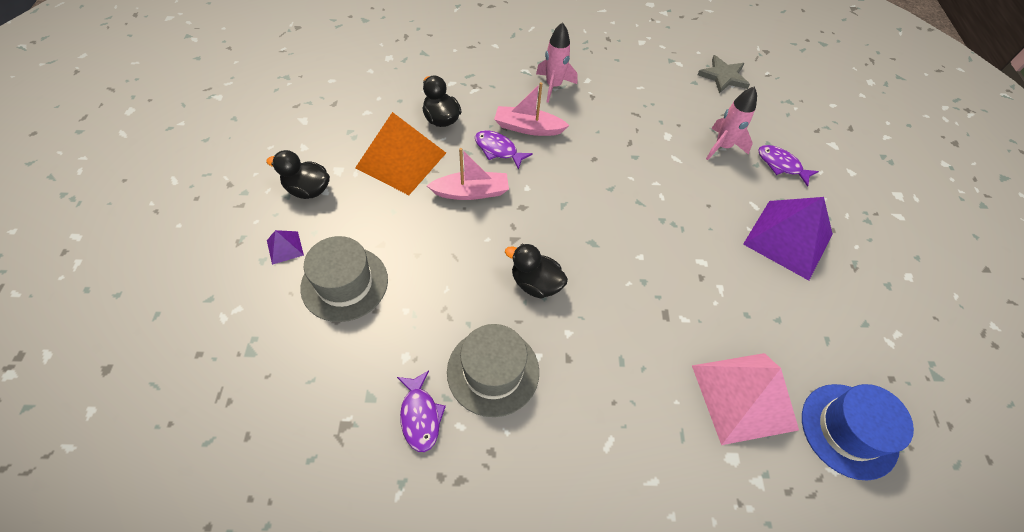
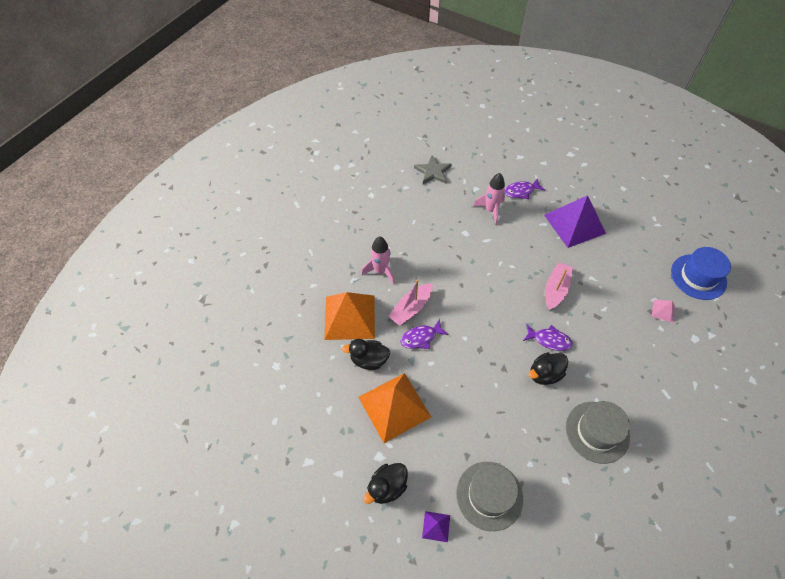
camera: 55 degrees left, 0 degrees up
purple fish [397,371,446,452] -> purple fish moved to [523,324,573,351]
pink boat [427,148,509,200] -> pink boat moved to [545,262,573,310]
pink pyramid [692,353,799,445] -> pink pyramid [651,300,675,323], size x0.43
none -> orange pyramid [324,292,375,340]

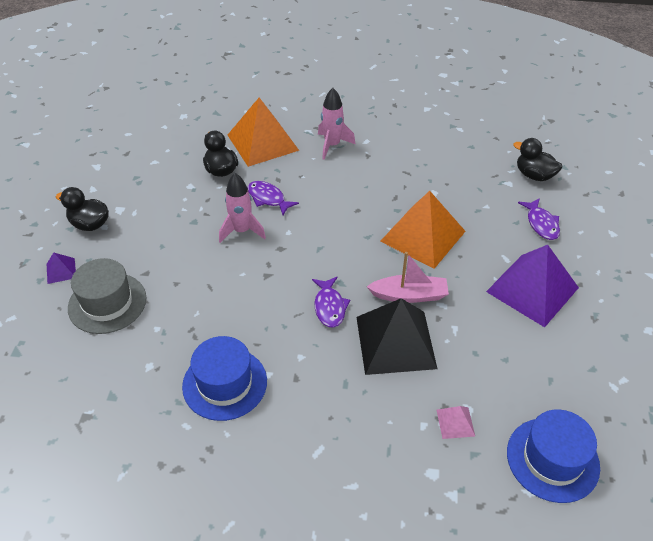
camera: 65 degrees right, 10 degrees down
orange pyramid [358,373,431,443] -> orange pyramid moved to [380,191,466,269]
pink boat [388,279,433,326] -> none
grey star [414,155,452,184] -> none
pink rocket [473,173,505,225] -> pink rocket moved to [219,173,266,243]
purple fish [505,178,545,199] -> purple fish turned 150 degrees counterclockwise [518,198,560,240]
black duck [529,352,568,385] -> black duck moved to [513,138,562,181]
grey hat [566,401,630,464] -> blue hat [182,336,267,421]
none -> black pyramid [356,298,437,375]

